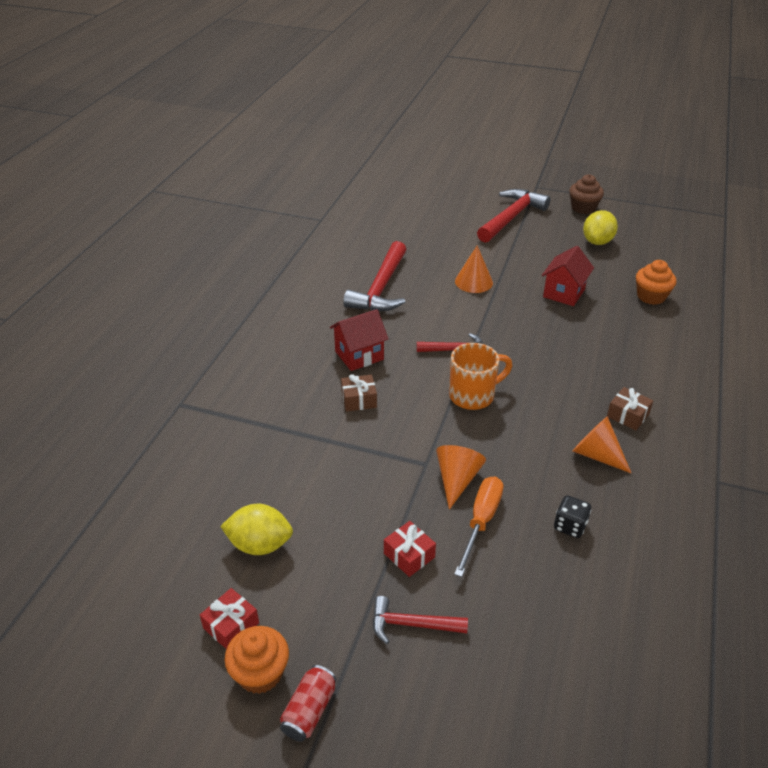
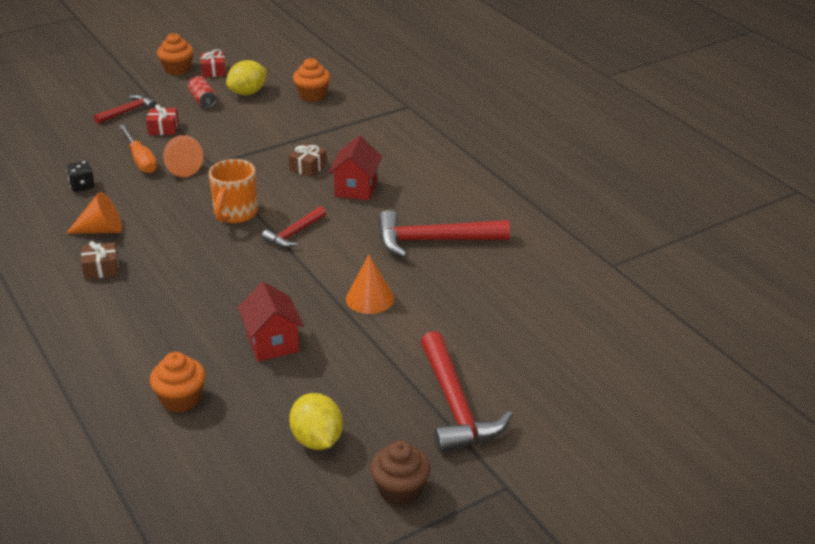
camera: 130 degrees right, 5 degrees down
red can [280,665,337,742] -> red can moved to [188,76,216,108]
red hammer [343,241,407,311] -> red hammer turned 60 degrees counterclockwise [378,210,510,258]
none -> orange cupcake [293,58,331,102]

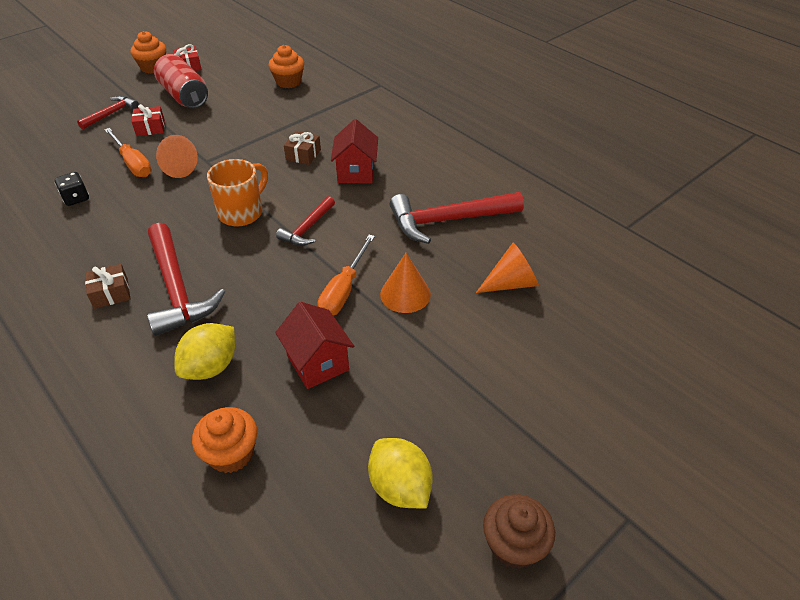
camera: 10 degrees left, 10 degrees up
orange cone [66,192,122,234] -> orange cone moved to [476,243,539,293]
red can [188,76,216,108] -> red can [154,54,208,108], size x1.76
orange mug [209,159,258,223] -> orange mug turned 150 degrees counterclockwise [207,159,268,227]
yellow lemon [226,60,267,95] -> yellow lemon moved to [174,323,235,380]
red hammer [421,331,512,453] -> red hammer moved to [147,223,225,336]
none -> orange screwdriver [318,235,375,316]

